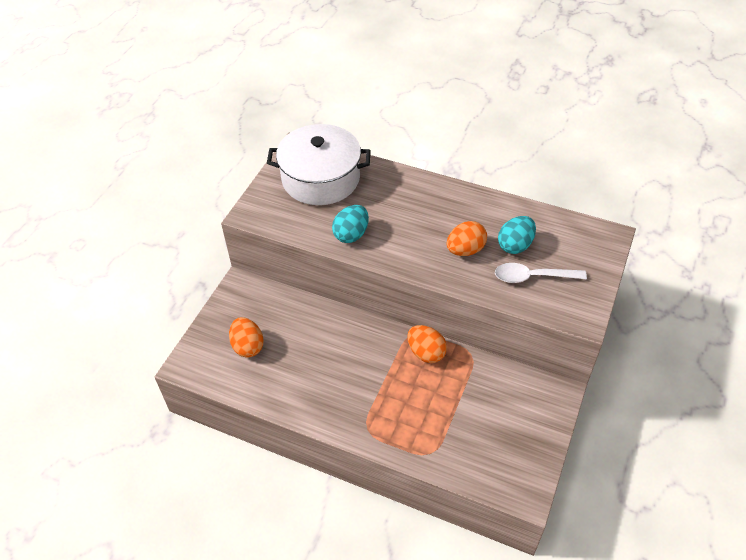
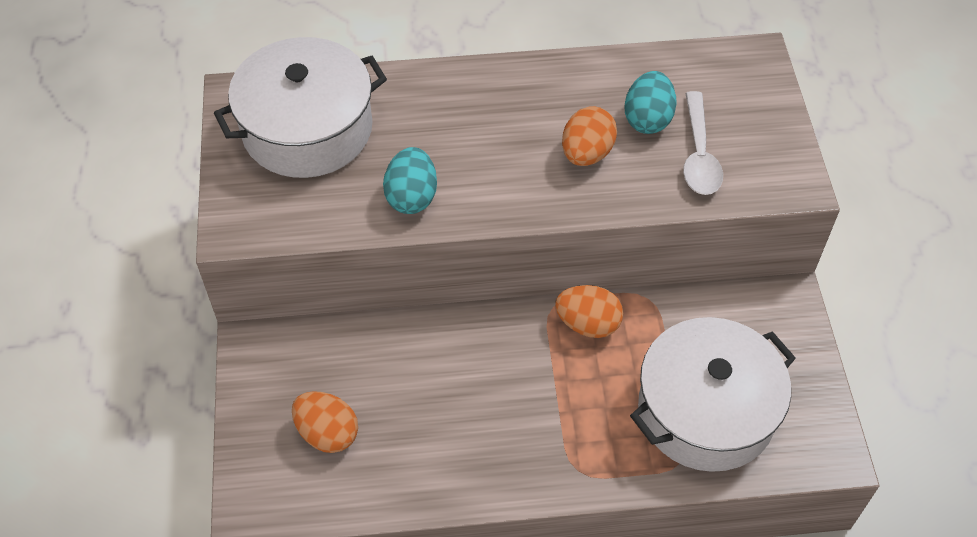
camera: 30 degrees left, 5 degrees up
white spoon [495,263,587,283] -> white spoon turned 60 degrees counterclockwise [683,91,723,195]
none -> white pot [630,317,796,472]

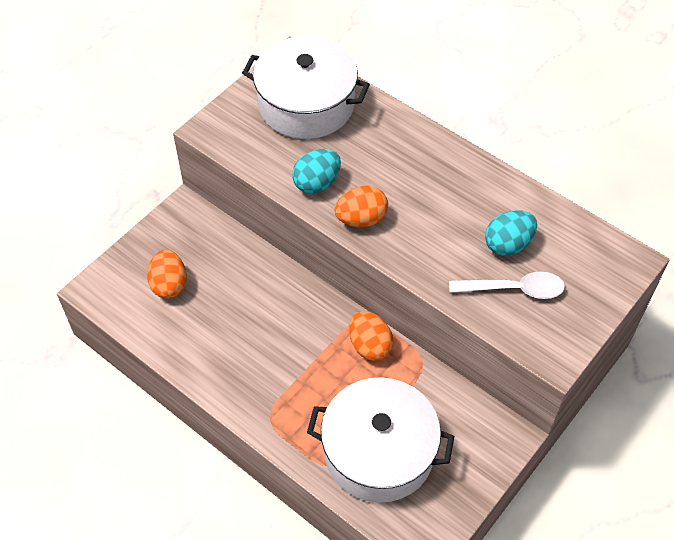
camera: 45 degrees right, 0 degrees up
orange egg [562,106,617,166] -> orange egg moved to [334,186,388,227]
white spoon [683,91,723,195] -> white spoon turned 135 degrees counterclockwise [449,272,565,299]

